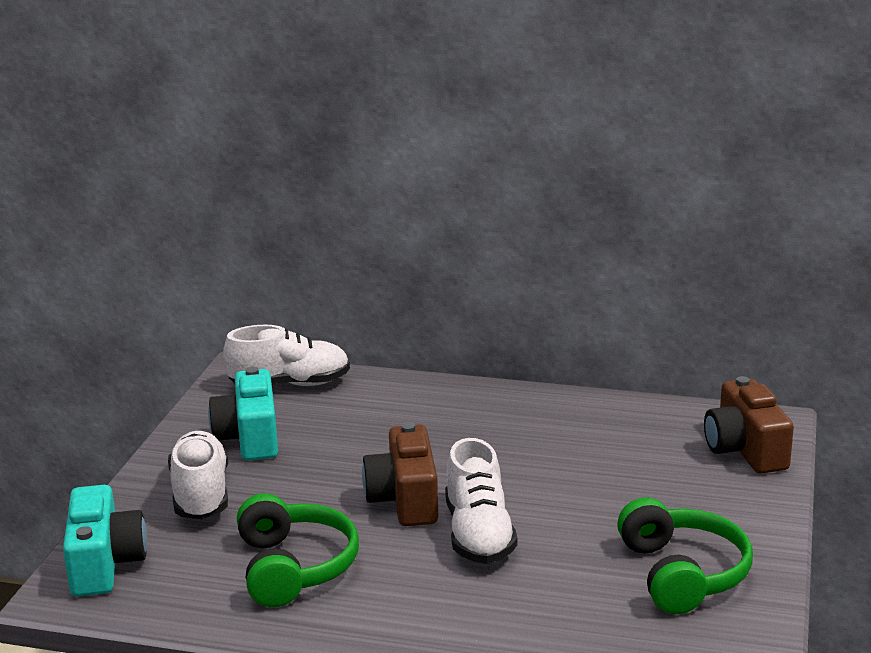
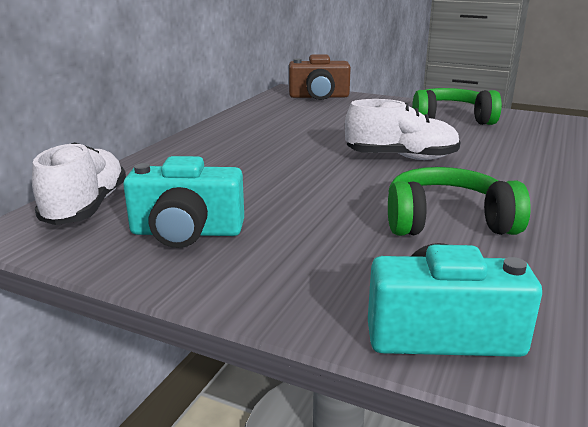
camera: 80 degrees left, 0 degrees up
white shoe [168,431,228,519] -> none
brown camera [362,422,438,526] -> none

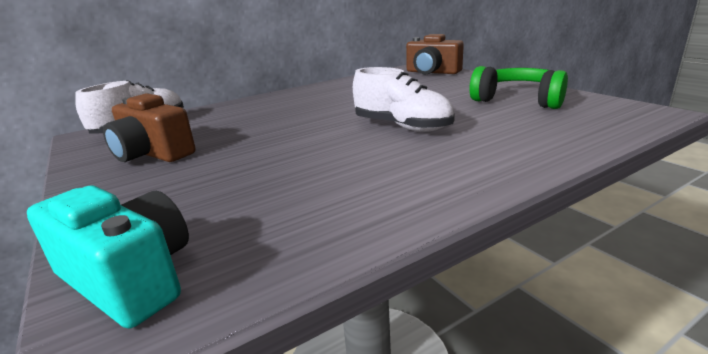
camera: 35 degrees right, 0 degrees up
turquoise camera [123,156,244,248] -> brown camera [103,94,195,162]
green headphones [388,167,531,236] -> none

